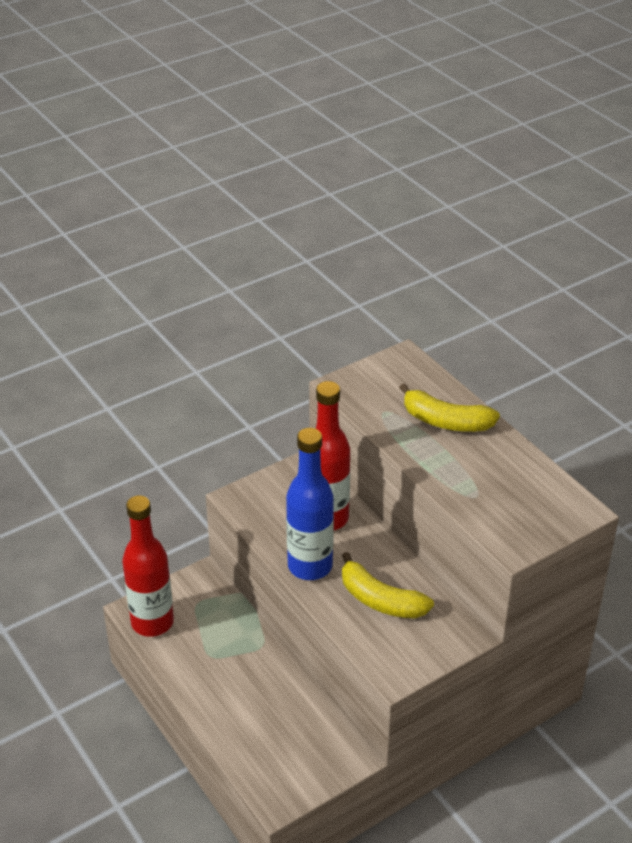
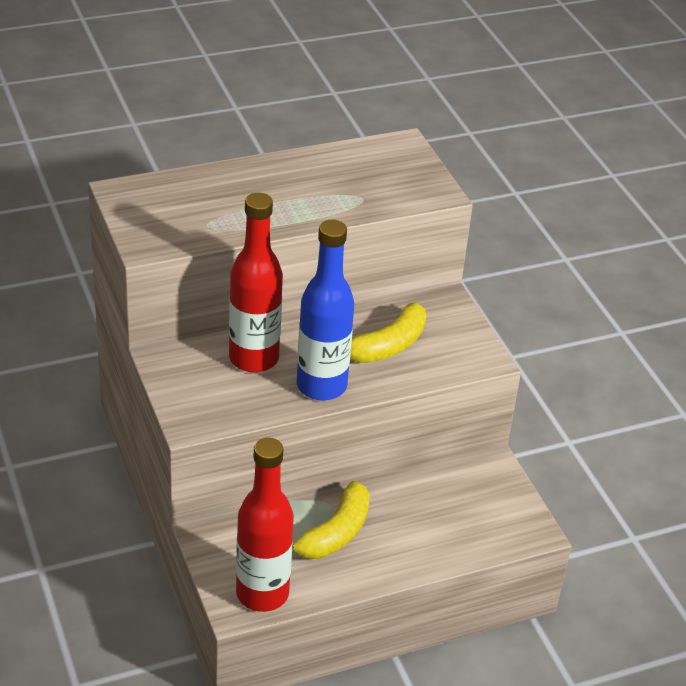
camera: 80 degrees left, 0 degrees up
yellow banana [399,383,500,432] -> yellow banana moved to [292,481,370,559]

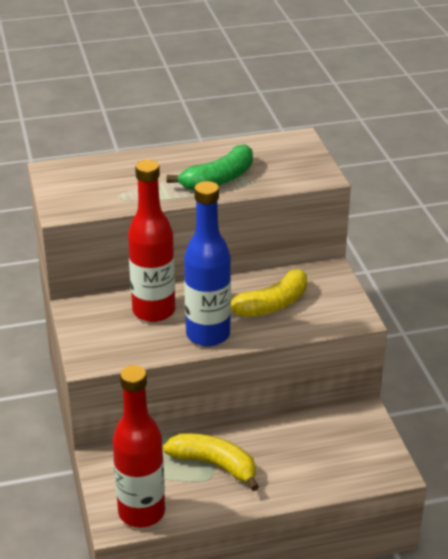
camera: 10 degrees right, 5 degrees down
yellow banana [292,481,370,559] -> yellow banana turned 105 degrees counterclockwise [163,433,259,491]
none -> green banana [166,144,253,190]

